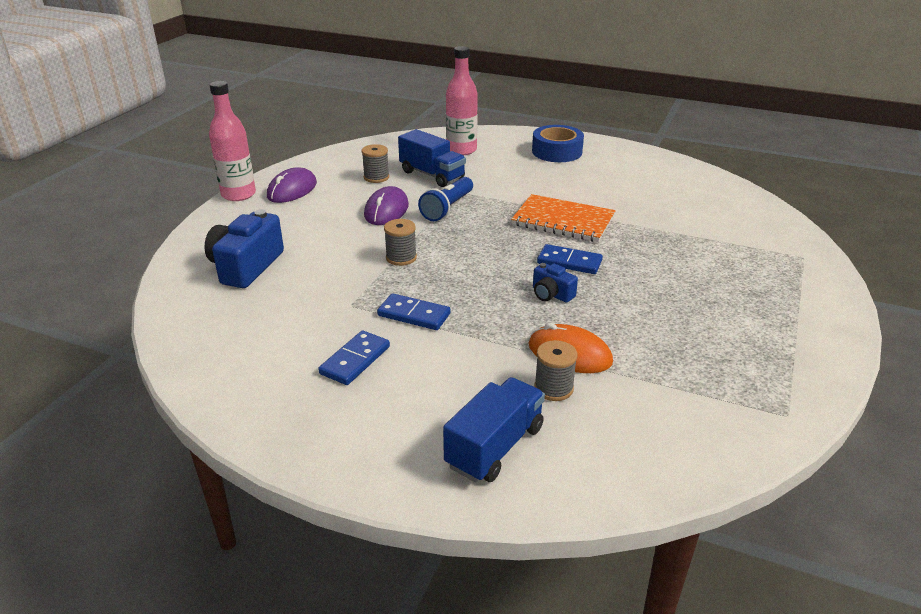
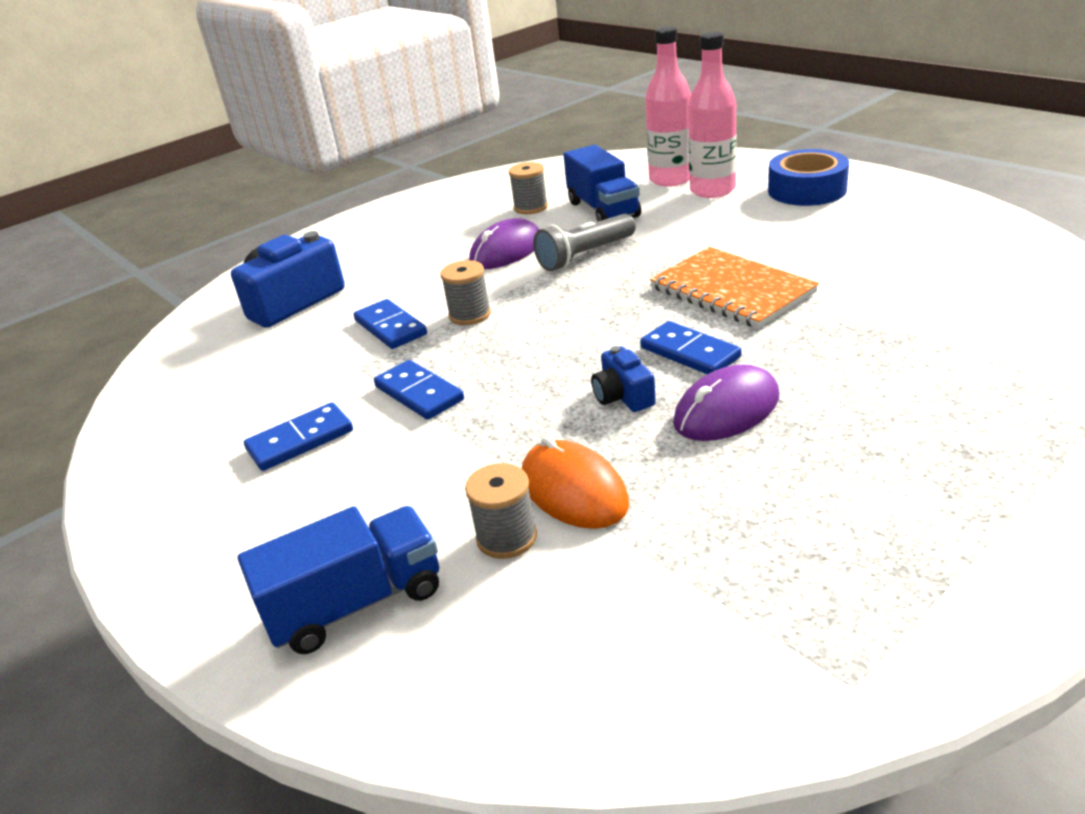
camera: 30 degrees right, 0 degrees up
pink bottle [209,81,256,201] -> pink bottle moved to [688,32,737,198]
purple mouse [267,167,317,203] -> purple mouse moved to [673,364,779,441]
blue flashlight [418,177,473,221] -> grey flashlight [533,214,636,271]
none -> blue domino [353,299,427,349]

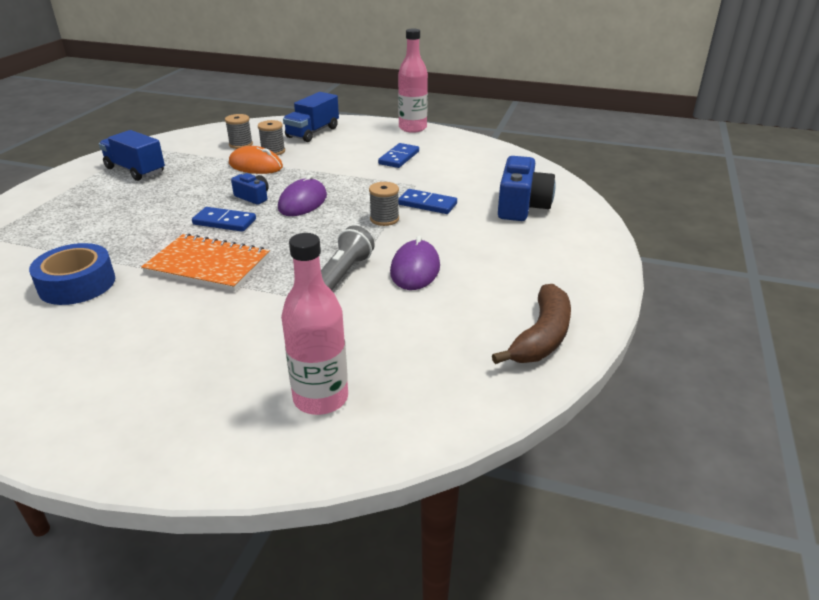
camera: 145 degrees right, 0 degrees up
blue domino [374,360,464,420] -> none
grey spool [508,162,548,214] -> grey spool moved to [225,114,253,149]
blue truck [563,145,641,222] -> blue truck moved to [99,130,165,181]
purple mouse [673,364,779,441] -> purple mouse moved to [278,174,327,216]
pink bottle [688,32,737,198] -> pink bottle moved to [398,29,428,133]
blue tape [768,149,849,206] -> blue tape moved to [29,243,115,305]
none -> brown banana [492,284,571,364]

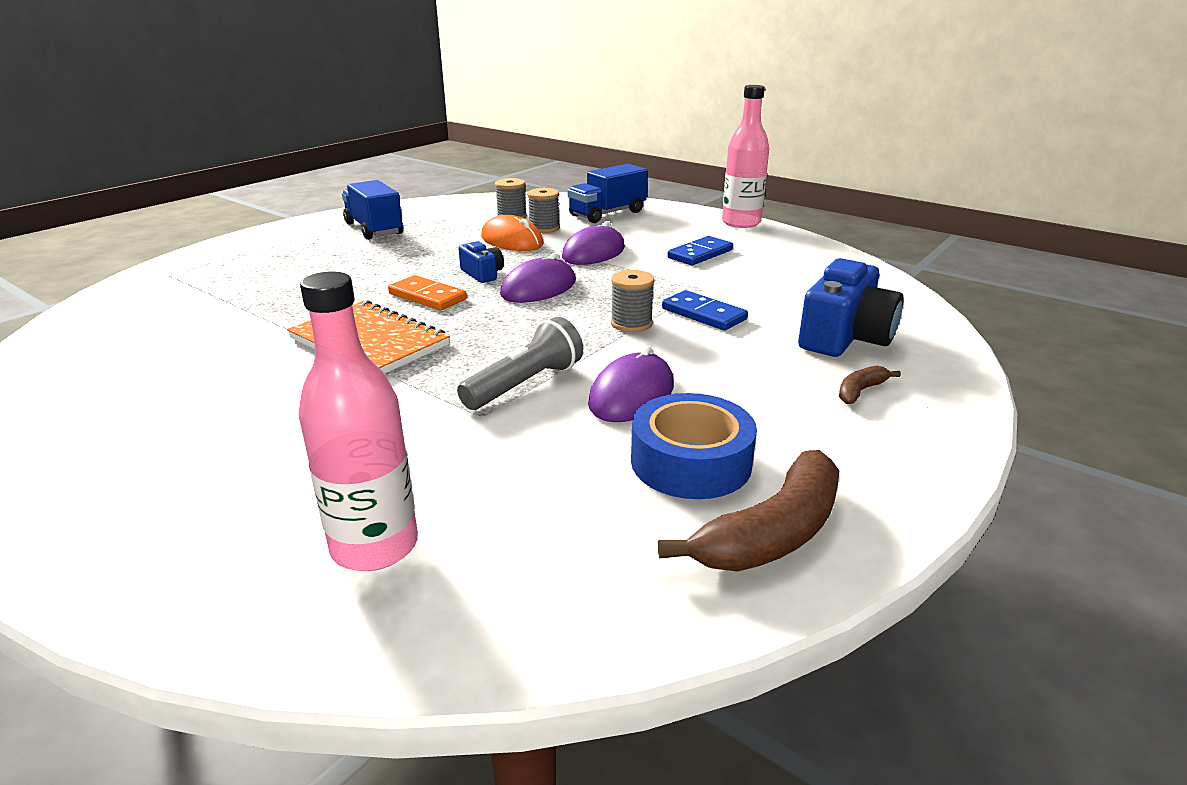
camera: 20 degrees right, 5 degrees down
blue tape [29,243,115,305] -> blue tape moved to [631,393,757,499]
blue domino [192,207,256,232] -> orange domino [388,275,467,310]
none -> purple mouse [562,221,625,265]
none -> brown banana [839,365,901,404]

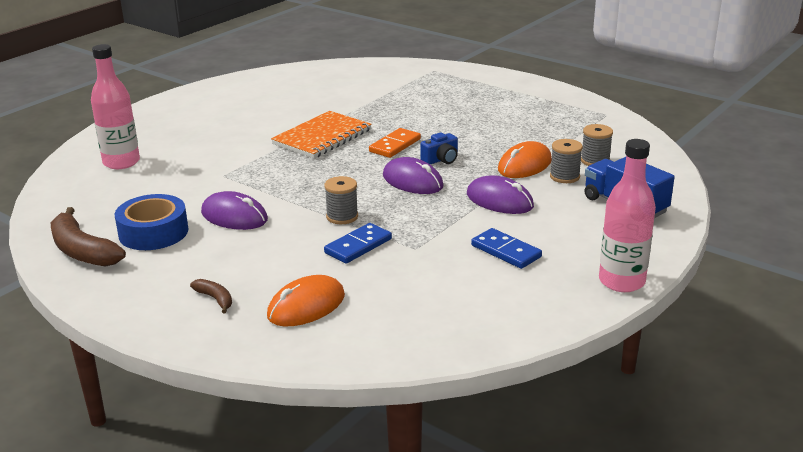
camera: 90 degrees right, 0 degrees up
blue truck [342,180,403,240] -> none
grey flashlight [457,317,583,410] -> none
blue camera [798,258,904,357] -> orange mouse [267,275,345,327]

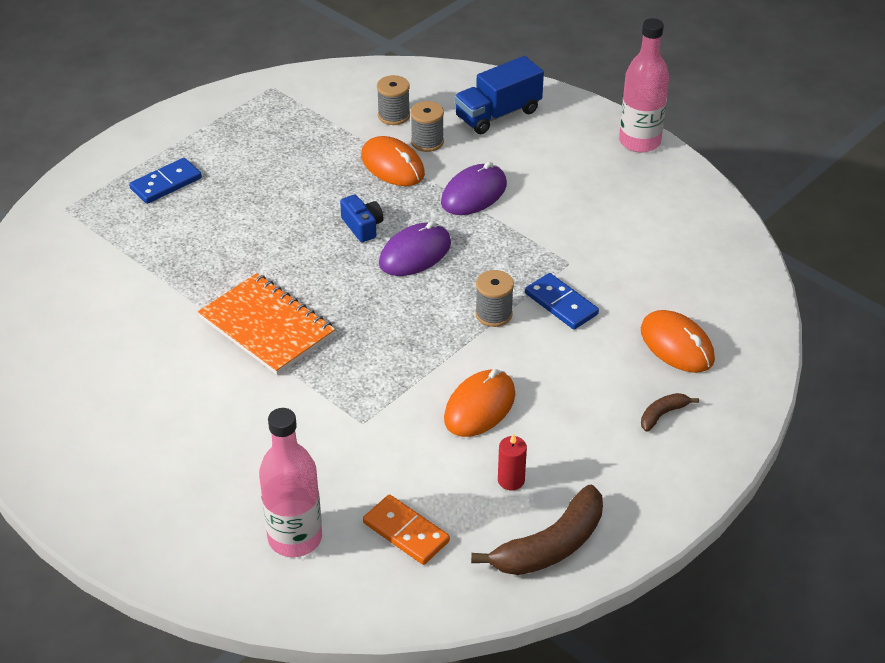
camera: 85 degrees left, 15 degrees up
blue tape [115,194,188,250] -> red candle [498,433,527,490]
purple mouse [201,191,268,230] -> orange mouse [444,369,515,437]
orange domino [369,128,421,158] -> orange domino moved to [363,495,450,565]
blue domino [471,228,542,269] -> blue domino moved to [129,158,202,204]

